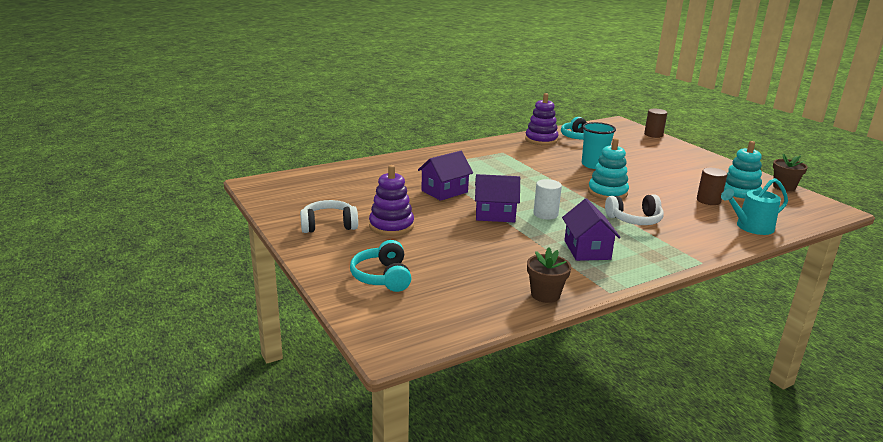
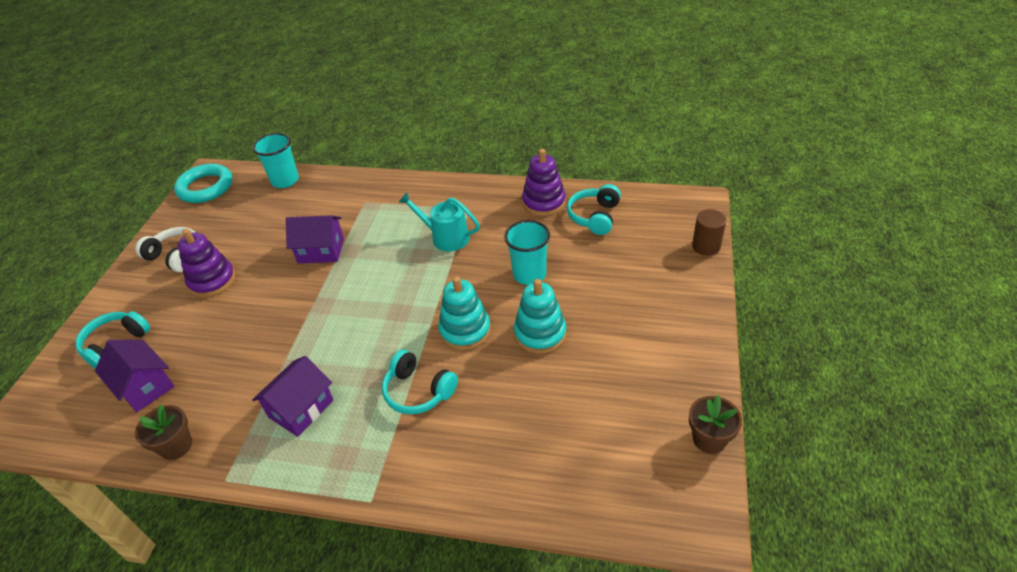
camera: 45 degrees right, 20 degrees up
purple house [475,174,520,222] -> purple house moved to [95,340,174,412]
white cylinder [533,179,562,220] -> none
white headphones [605,195,664,225] -> turquoise headphones [382,350,458,414]
brown cylinder [697,168,728,205] -> none
turquoise watering can [721,178,788,235] -> turquoise watering can moved to [398,192,480,251]
turquoise stacking toy [724,141,762,203] -> turquoise stacking toy moved to [514,279,566,354]
none -> turquoise ring [174,164,232,203]
none -> turquoise cup [252,133,299,188]

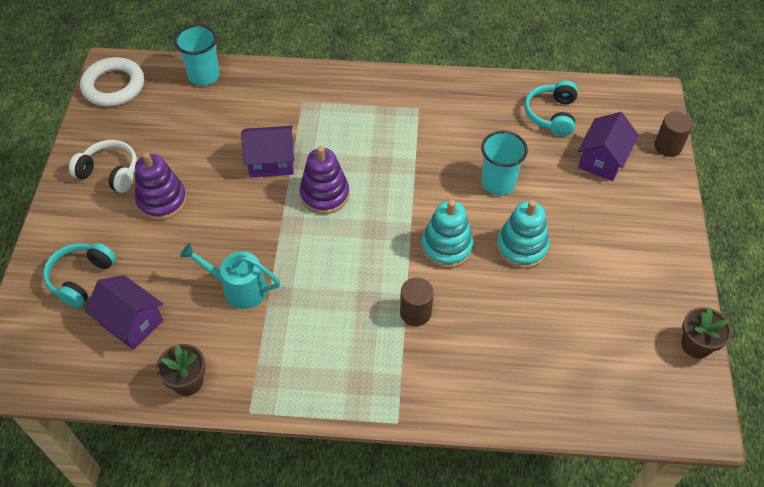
camera: 10 degrees left, 10 degrees up
turquoise ring [174,164,232,203] -> white ring [80,57,144,106]
purple house [252,356,333,437] -> purple house moved to [578,112,639,181]
turquoise headphones [382,350,458,414] -> brown cylinder [400,278,434,326]
turquoise watering can [398,192,480,251] -> turquoise watering can moved to [180,243,280,309]
purple stacking toy [522,149,566,216] -> purple stacking toy moved to [300,146,349,214]

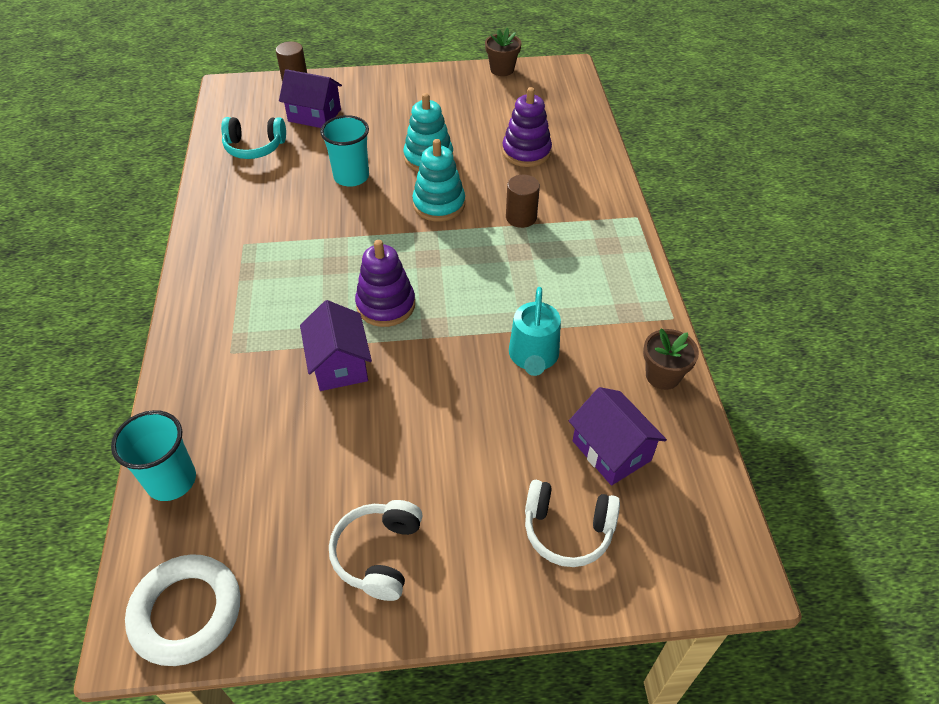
camera: 100 degrees left, 5 degrees down
turquoise headphones [43,243,116,308] -> white headphones [525,480,620,567]
purple house [85,275,163,350] -> purple house turned 60 degrees counterclockwise [569,387,667,486]
purple stacking toy [135,152,187,221] -> purple stacking toy moved to [502,87,552,167]

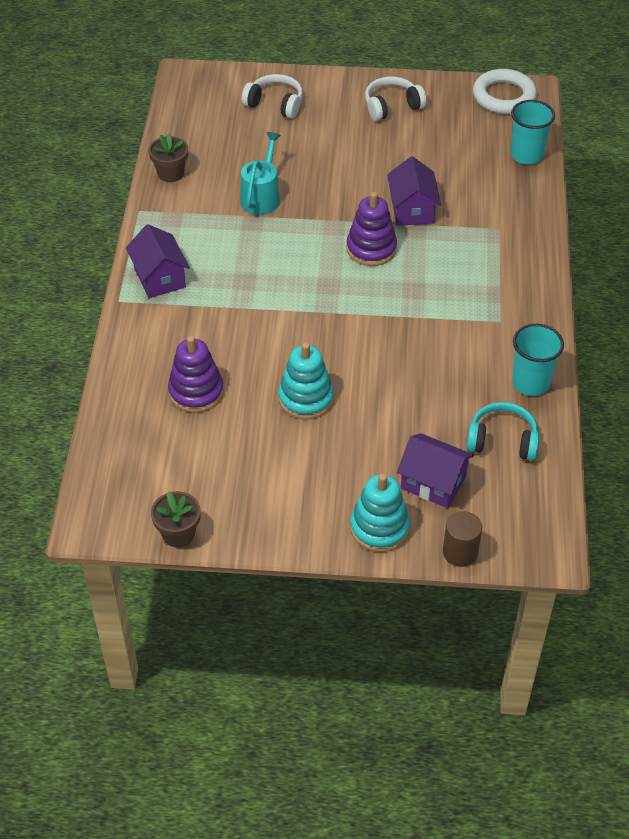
camera: 170 degrees left, 0 degrees up
turquoise cup [320,115,369,187] -> turquoise cup moved to [512,324,564,396]
white headphones [329,500,423,601] -> white headphones turned 135 degrees counterclockwise [365,77,426,121]
turquoise stacking toy [412,139,465,222] -> turquoise stacking toy moved to [350,474,410,552]
brown cylinder [506,175,540,228] -> none
purple house [569,387,667,486] -> purple house moved to [126,224,190,298]

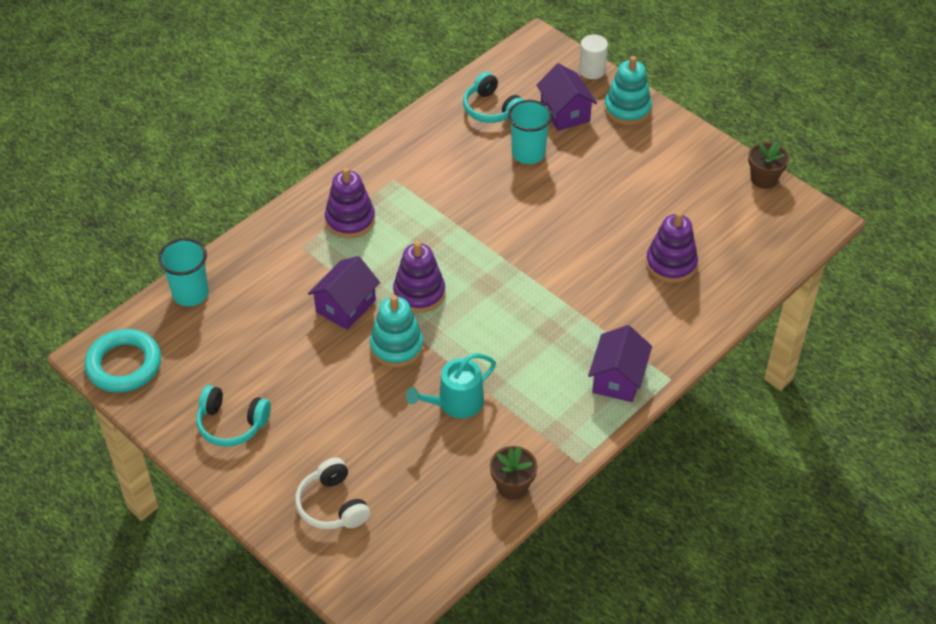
camera: 140 degrees left, 0 degrees up
turquoise stacking toy [278,342,334,420] -> turquoise stacking toy moved to [370,295,424,368]
white headphones [365,77,426,121] -> turquoise headphones [196,385,271,447]
brown cylinder [443,511,482,567] -> white cylinder [579,34,608,79]
white ring [473,69,537,114] -> turquoise ring [84,329,161,393]
turquoise cup [512,324,564,396] -> turquoise cup moved to [508,100,552,164]
none -> purple stacking toy [325,167,375,238]

